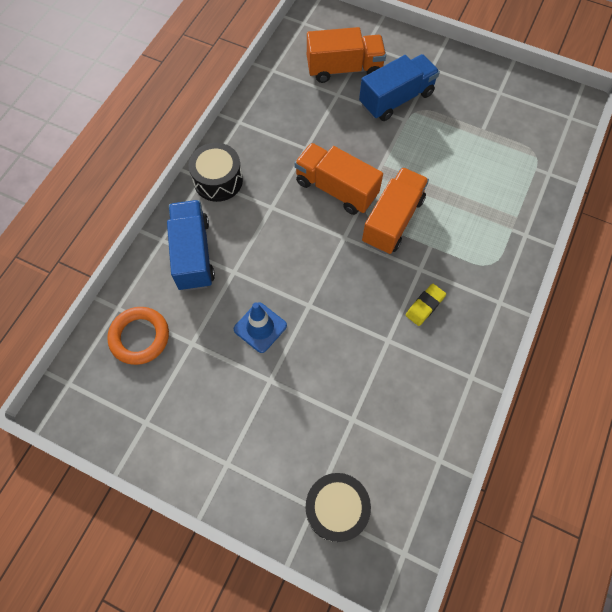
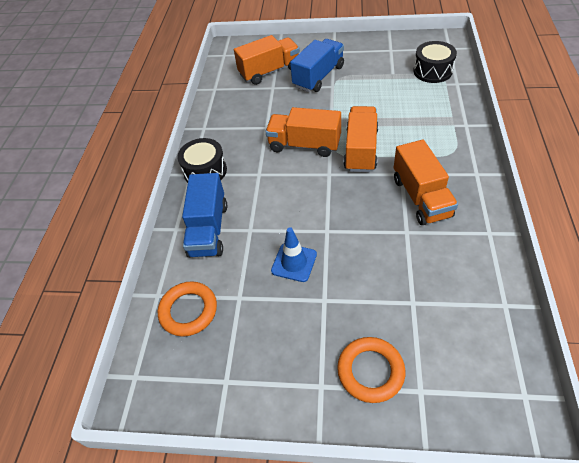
camera: 15 degrees left, 15 degrees down
blue truck [167,200,215,291] -> blue truck turned 150 degrees counterclockwise [182,173,227,258]
black drum [306,473,371,542] -> black drum moved to [413,41,457,83]
yellow eraser [405,284,446,326] -> orange truck [394,140,458,225]
none -> orange ring [337,337,405,403]

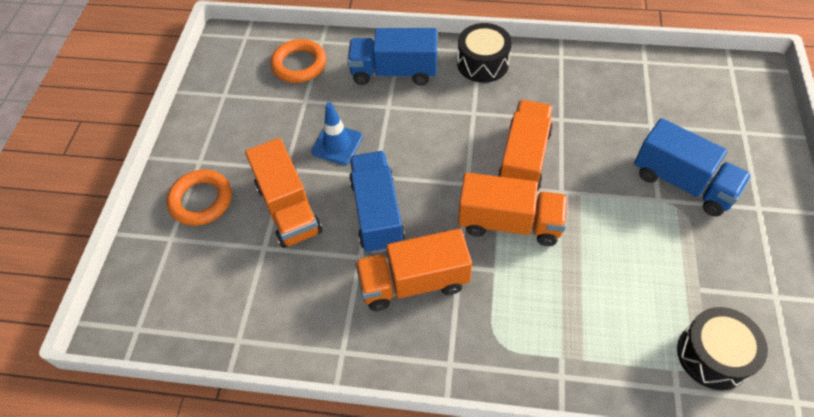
camera: 90 degrees right, 5 degrees up
orange truck [234,35,300,85] -> orange truck moved to [245,138,322,248]
none -> blue truck [349,151,405,253]

